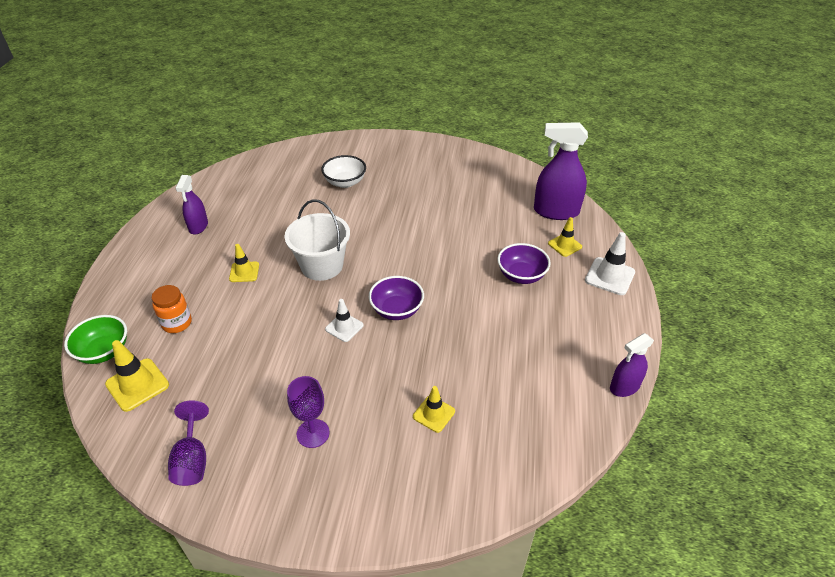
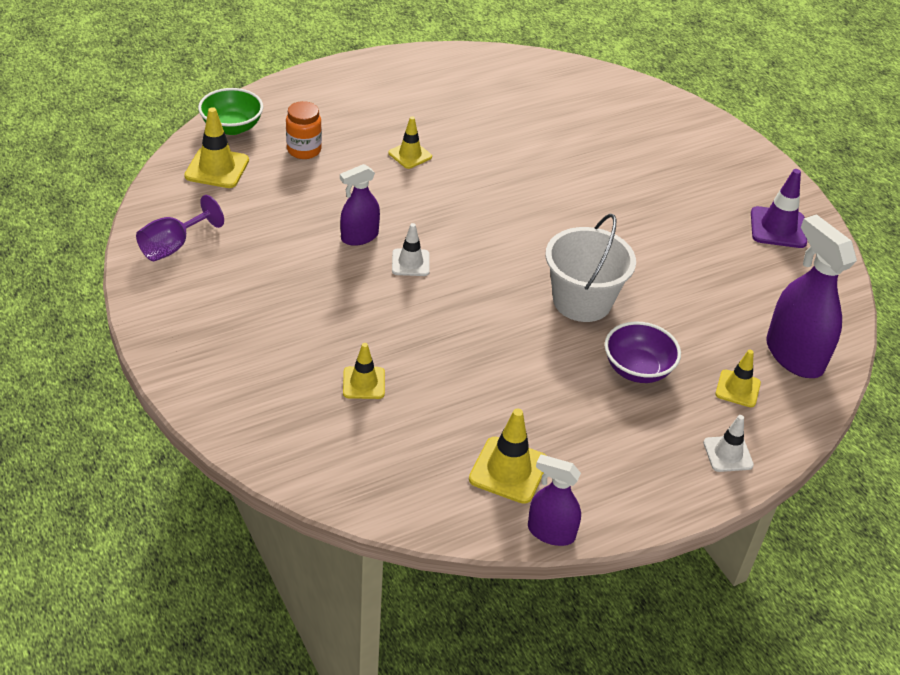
camera: 50 degrees right, 0 degrees up
purple spray bottle [176,175,208,235] -> purple spray bottle moved to [340,164,380,246]
white bucket [285,199,350,281] -> white bucket moved to [545,214,636,322]
purple goblet [287,376,330,448] -> none
white bowl [321,155,366,188] -> none
purple bowl [369,276,424,320] -> none
white traffic cone [585,232,635,295] -> white traffic cone [703,415,754,472], size x0.66
none -> yellow traffic cone [469,408,547,504]
none -> purple traffic cone [751,169,807,248]

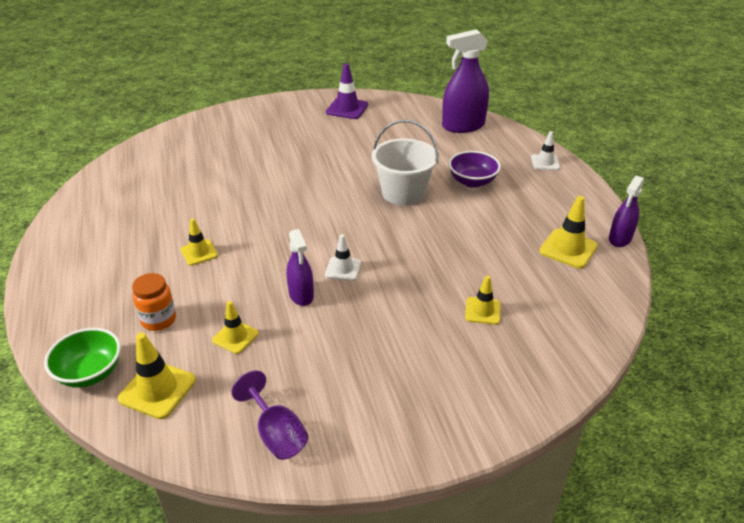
camera: 75 degrees left, 5 degrees down
yellow traffic cone [715,350,761,407] -> yellow traffic cone moved to [212,301,259,354]

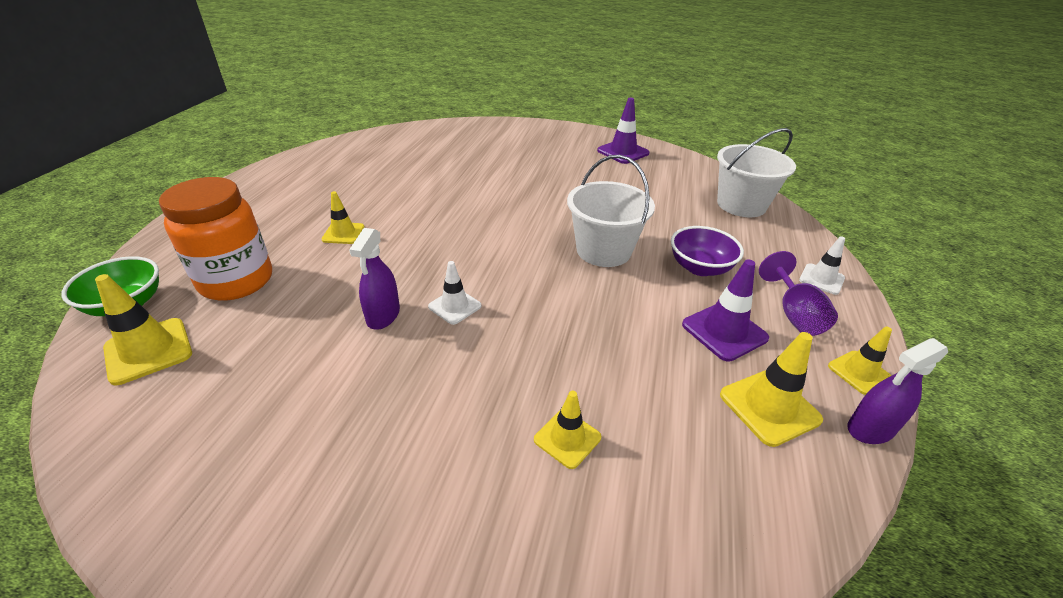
camera: 30 degrees right, 0 degrees up
orange jar [132,273,176,331] -> orange jar [159,177,272,301], size x1.78
yellow traffic cone [212,301,259,354] -> yellow traffic cone moved to [828,326,892,395]
purple goblet [231,370,308,460] -> purple goblet moved to [759,251,838,336]
purple spray bottle [442,29,489,133] -> white bucket [717,128,796,217]
none -> purple traffic cone [682,260,769,362]

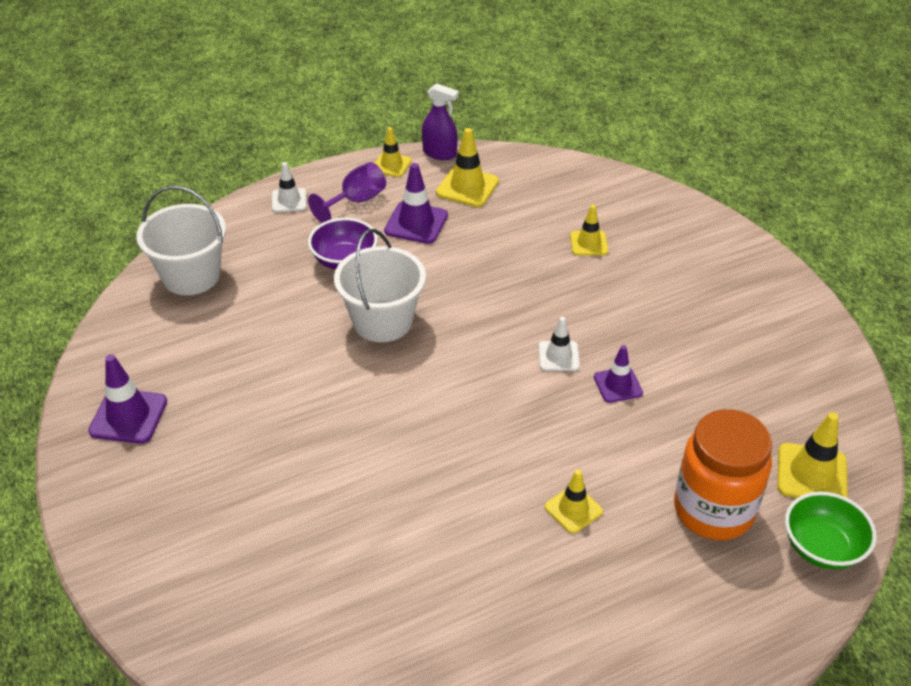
camera: 130 degrees left, 5 degrees up
purple spray bottle [349,228,400,330] -> purple traffic cone [594,345,643,403]

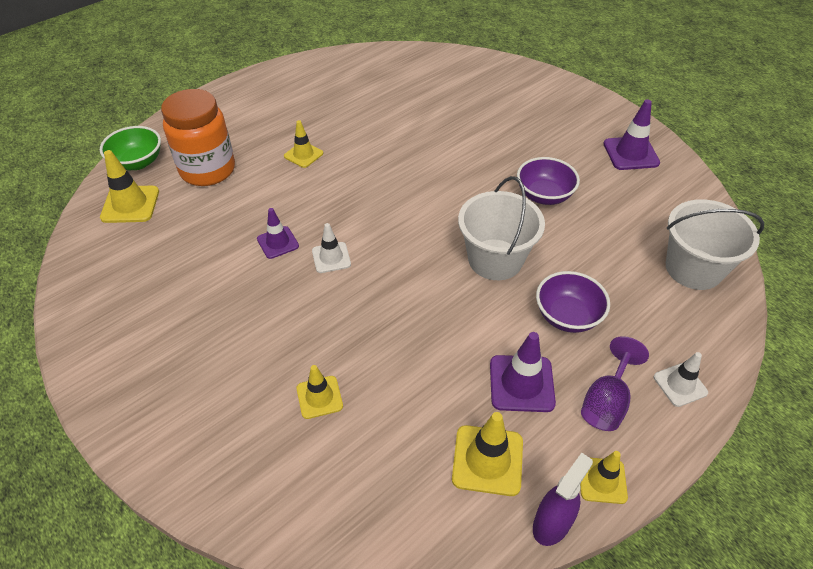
camera: 165 degrees right, 5 degrees up
purple spray bottle [422,83,459,160] -> purple spray bottle turned 120 degrees clockwise [533,453,593,546]
none -> purple bowl [517,157,580,205]

